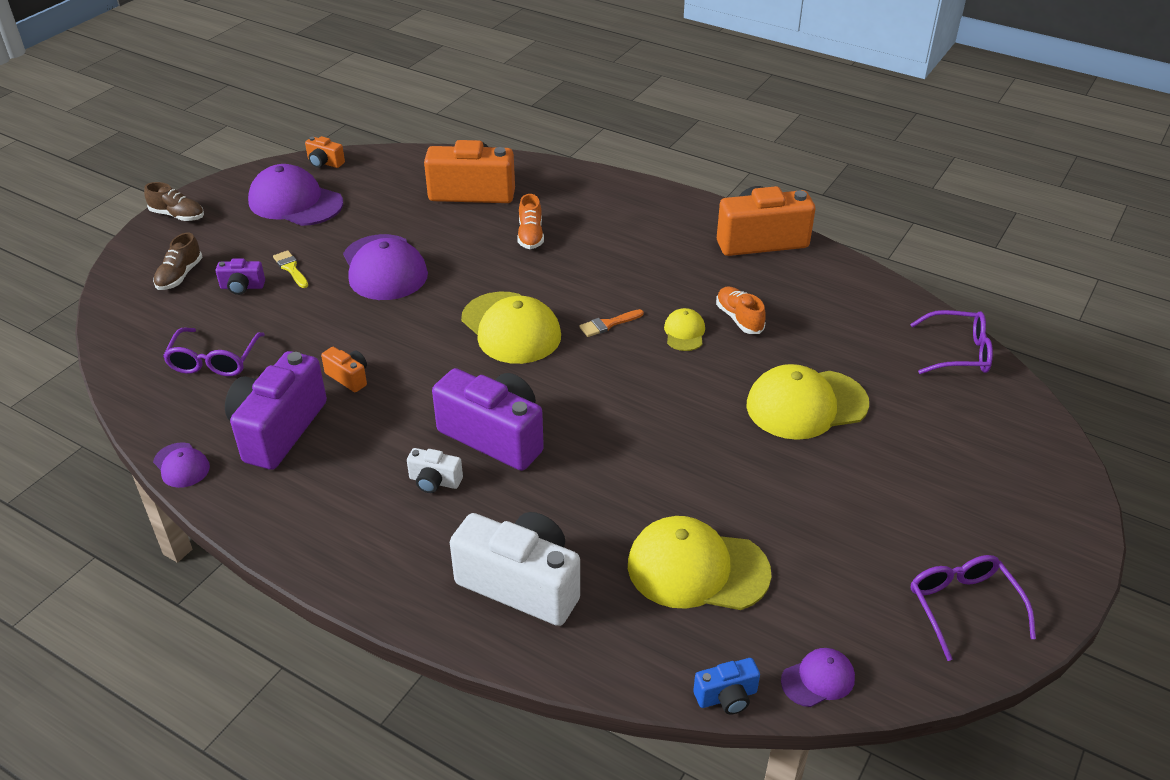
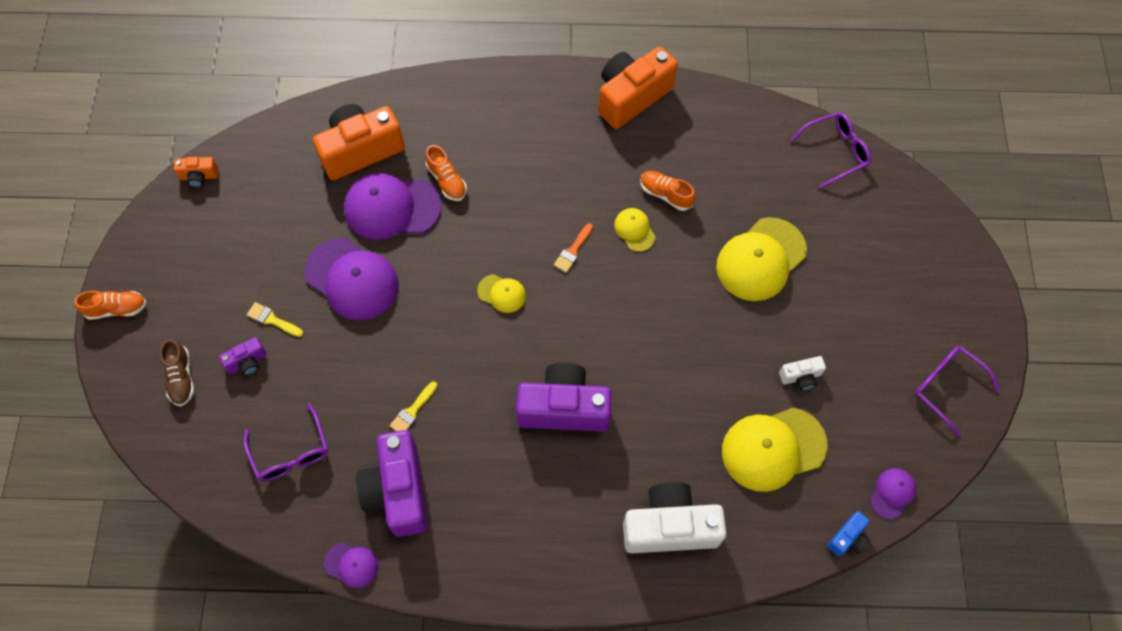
camera: 30 degrees left, 25 degrees up
brown shoe [144,182,204,221] -> orange shoe [74,291,147,320]
purple cap [248,164,343,226] -> purple cap moved to [344,173,442,240]
orange camera [321,347,367,392] -> yellow brush [390,381,437,431]
white camera [407,448,463,493] -> white camera moved to [779,356,826,391]
yellow cap [461,292,561,364] -> yellow cap [477,274,526,313], size x0.49

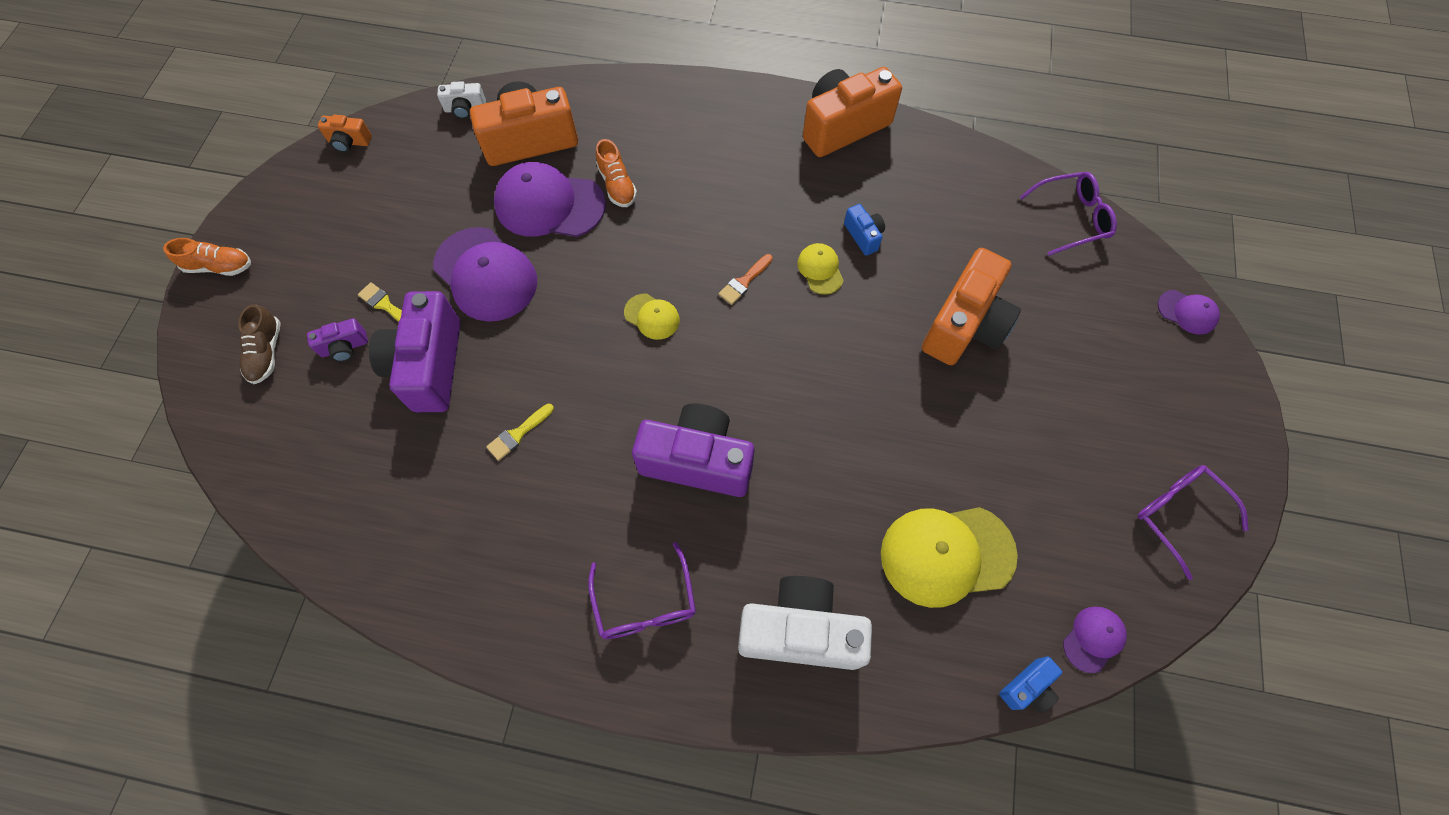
camera: 10 degrees right, 0 degrees up
purple glasses [243,403,328,482] -> purple glasses moved to [588,542,696,639]
purple cap [324,543,378,588] -> purple cap moved to [1158,290,1220,335]
purple camera [356,430,428,537] -> purple camera moved to [369,291,460,412]
orange shoe [640,171,696,211] -> blue camera [844,204,885,256]
yellow cap [716,217,807,301] -> orange camera [922,248,1021,365]
white camera [779,356,826,391] -> white camera moved to [437,81,486,119]

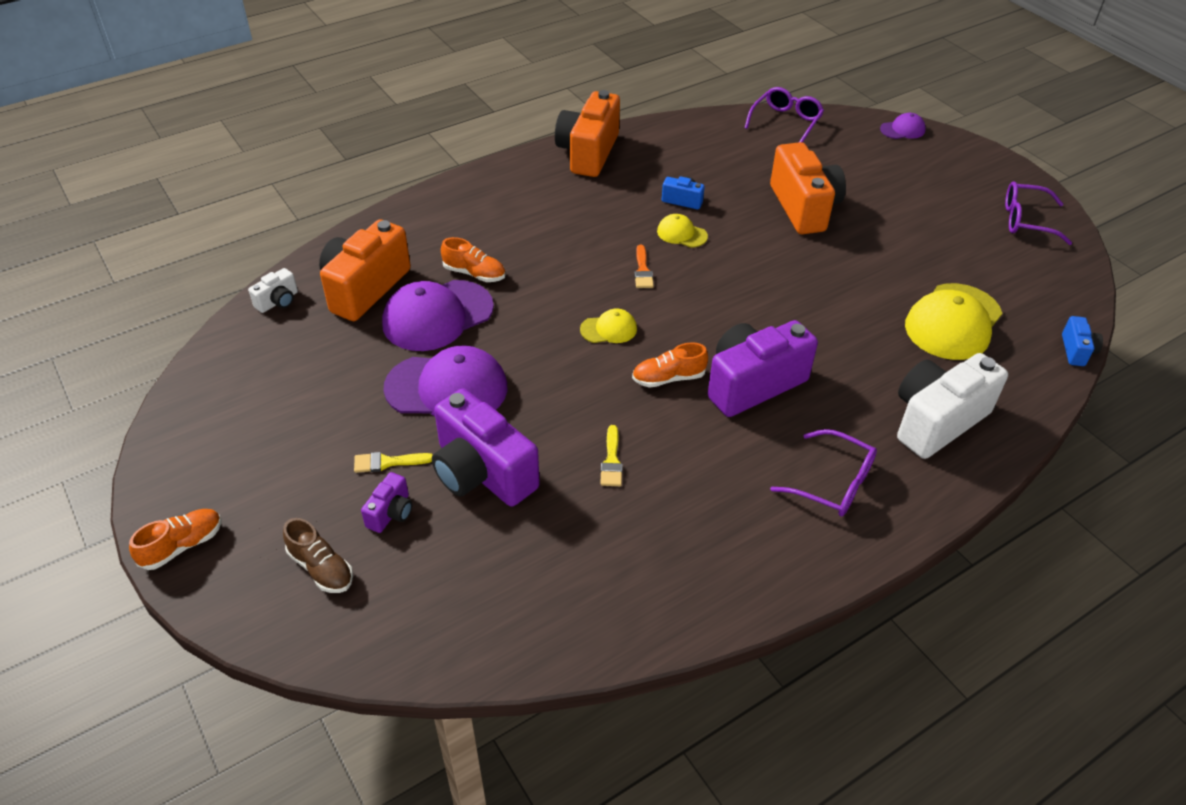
camera: 45 degrees left, 20 degrees down
orange camera [318,115,372,152] -> none
purple cap [1063,607,1127,673] -> none
none -> orange shoe [632,342,708,388]

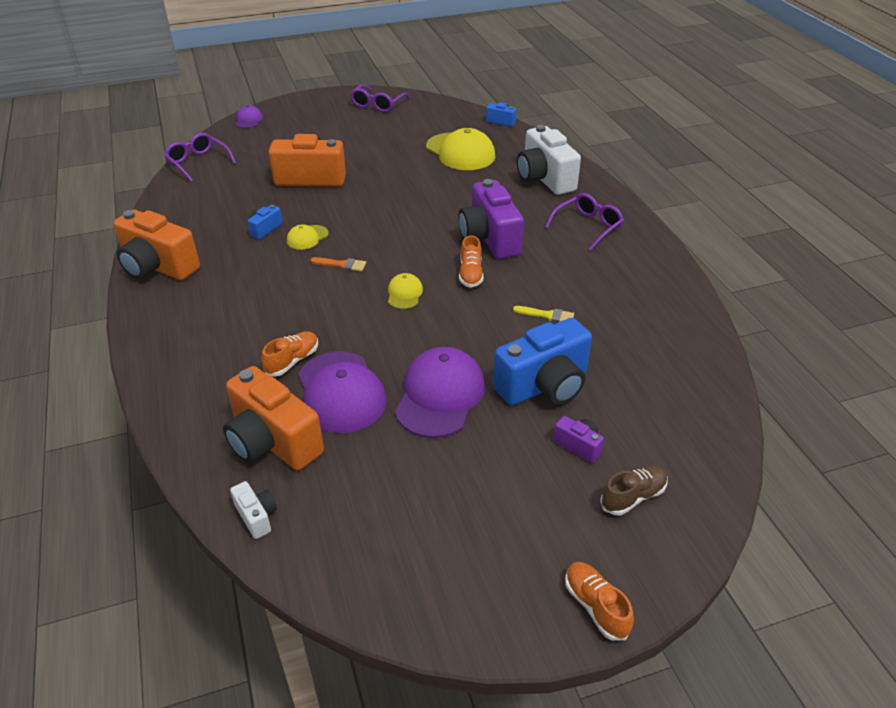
camera: 75 degrees left, 5 degrees down
yellow brush [354,452,433,473] -> none
purple camera [432,388,540,507] -> blue camera [493,318,592,405]

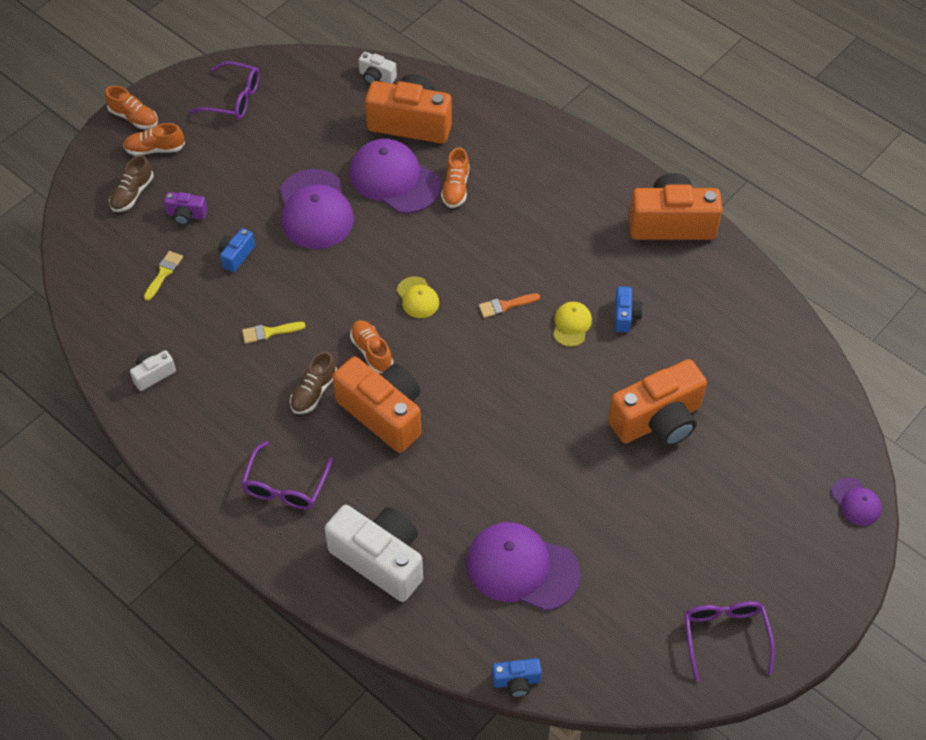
camera: 150 degrees right, 15 degrees up
purple glasses [164,133,236,182] -> purple glasses moved to [189,61,260,119]
yellow cap [426,128,495,170] -> purple cap [467,522,581,611]
purple camera [458,179,524,259] -> orange camera [333,357,421,453]
blue camera [493,318,592,405] -> blue camera [218,228,255,272], size x0.46
none -> orange shoe [123,123,185,156]
none -> white camera [130,350,176,391]
none -> yellow brush [144,251,183,301]
none -> brown shoe [290,351,337,414]

